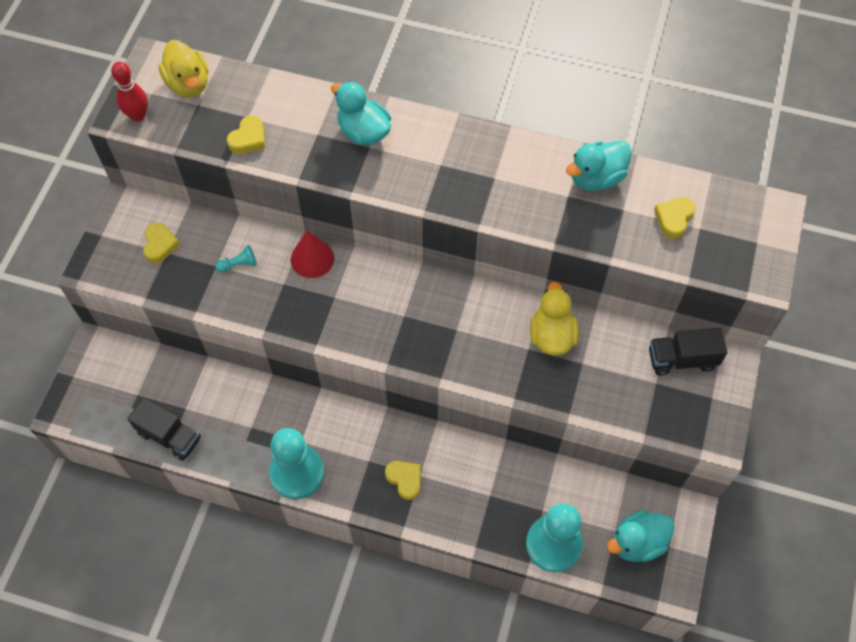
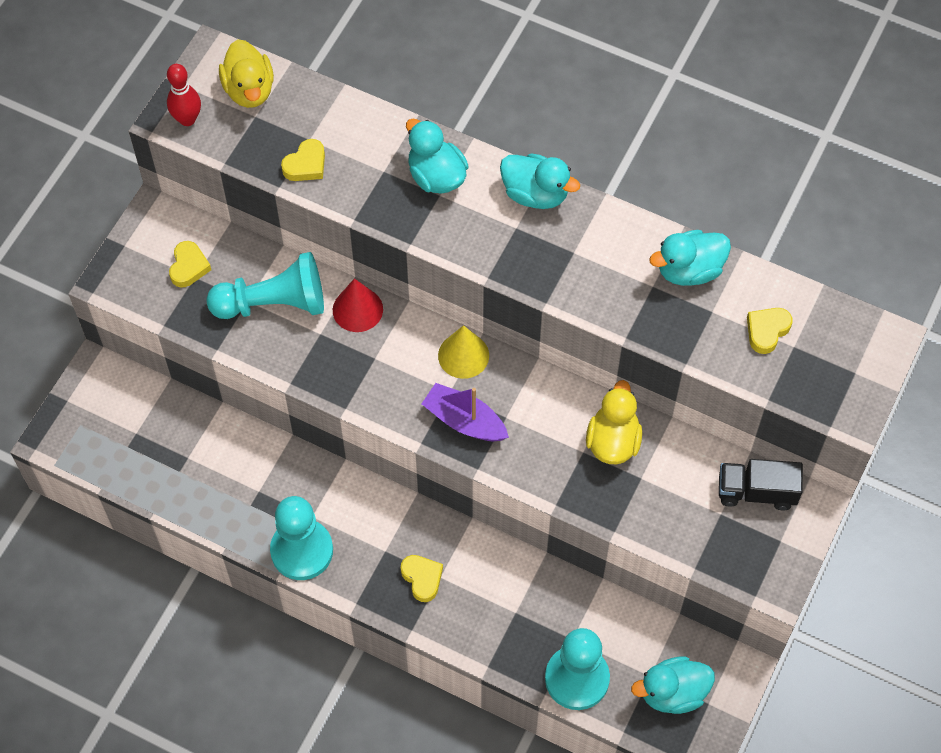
camera: 10 degrees right, 0 degrees up
black truck [127,398,201,461] -> none
turquoise pawn [216,245,257,273] -> turquoise pawn [206,252,324,319], size x2.49
none -> purple boat [421,383,509,441]
none -> yellow cone [438,325,489,379]
none -> turquoise duck [500,153,580,209]

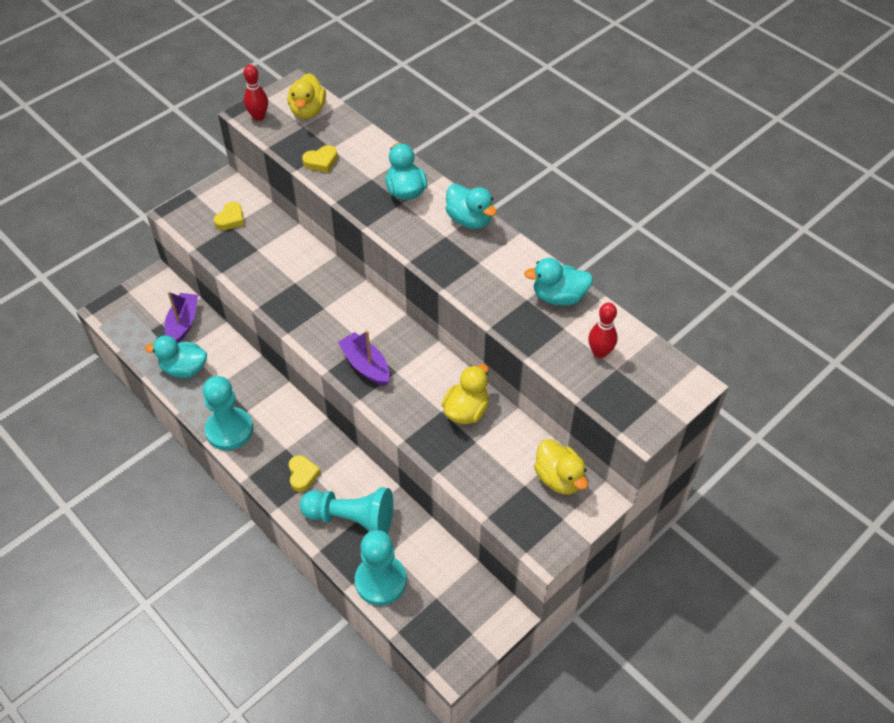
camera: 20 degrees right, 10 degrees down
turquoise pawn [206,252,324,319] -> turquoise pawn moved to [300,487,393,534]
red cone [333,278,383,332] -> none
yellow cone [438,325,489,379] -> none
turquoise duck [631,656,715,714] -> turquoise duck moved to [145,335,207,378]
black truck [719,459,803,510] -> yellow duck [534,439,588,494]
yellow heart [747,308,792,354] -> red bowling pin [588,303,618,358]
none -> purple boat [165,292,198,343]

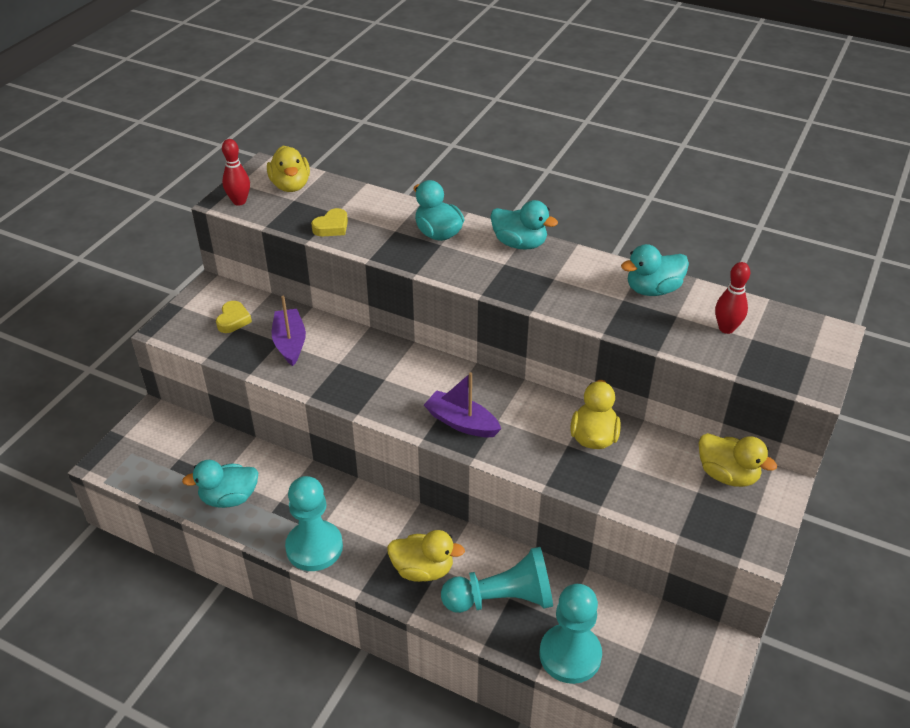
camera: 20 degrees left, 10 degrees down
purple boat [165,292,198,343] -> purple boat moved to [272,296,306,366]
yellow heart [289,455,321,492] -> yellow duck [387,530,465,582]

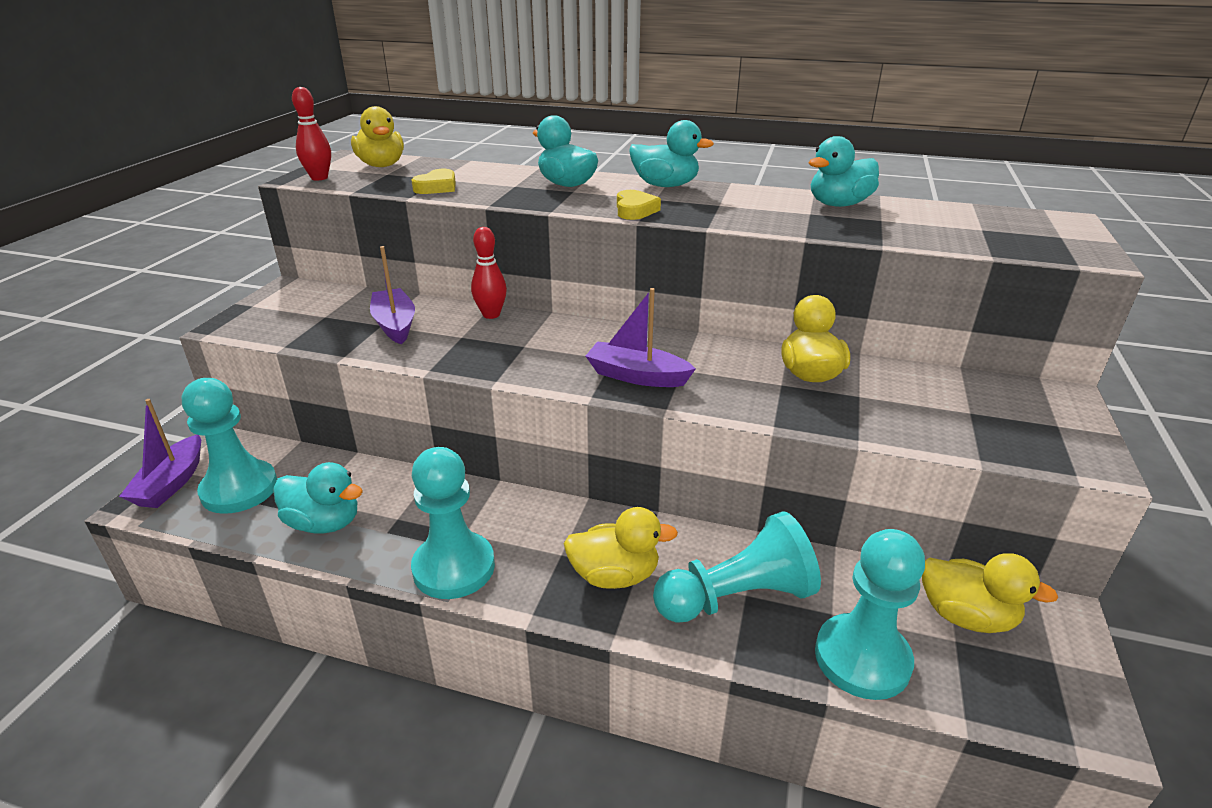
camera: 10 degrees left, 10 degrees down
turquoise duck [182,460,259,508] -> turquoise duck turned 135 degrees counterclockwise [273,462,363,533]
yellow heart [216,301,252,333] -> yellow heart moved to [617,190,661,220]
yellow duck [699,433,777,487] -> yellow duck moved to [922,553,1059,633]
red bowling pin [715,262,750,334] -> red bowling pin moved to [471,227,507,319]
none -> purple boat [119,399,201,508]
none -> turquoise pawn [182,378,277,514]

